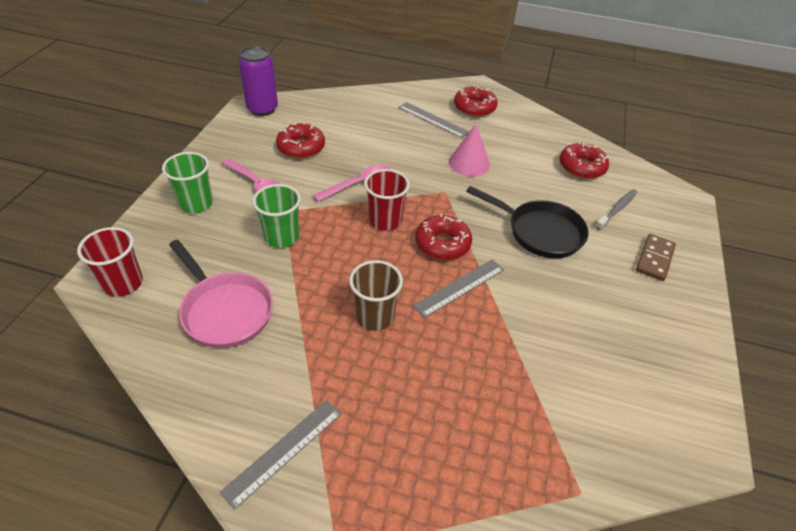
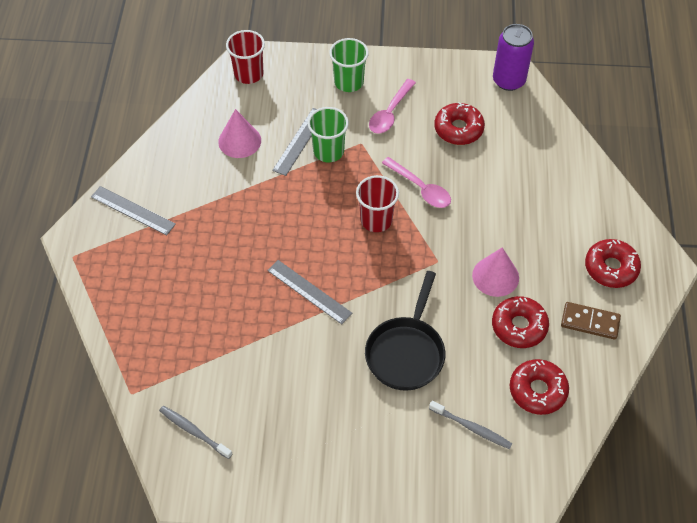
camera: 80 degrees right, 10 degrees up
pink pan [169,240,273,348] -> pink cone [218,109,261,158]
brown cup [349,260,403,331] -> none
grey ruler [398,102,469,138] -> grey ruler moved to [272,108,317,176]
red donut [415,214,472,260] -> red donut moved to [492,296,549,348]
brown domino [636,234,676,281] -> brown domino moved to [561,302,621,340]
none -> grey toothbrush [159,406,232,459]

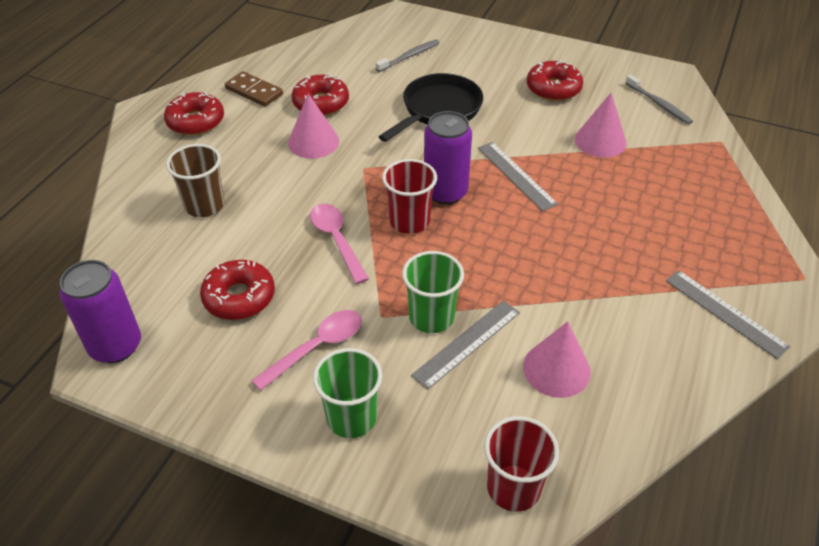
camera: 160 degrees left, 10 degrees down
grey toothbrush [429,400,512,449] -> grey toothbrush turned 90 degrees clockwise [375,39,440,72]
red donut [510,359,569,415] -> red donut moved to [527,60,583,101]
none -> brown cup [166,144,225,217]
none -> purple can [424,111,472,205]
none -> pink cone [575,93,626,158]

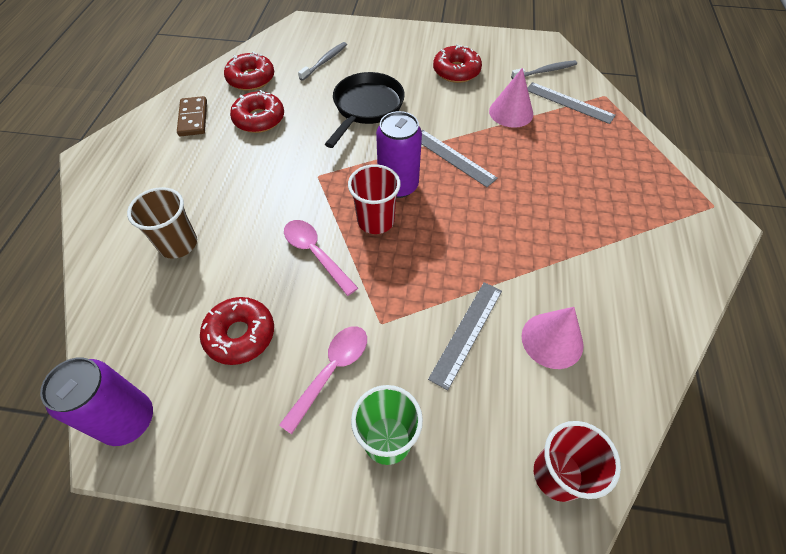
camera: 15 degrees left, 10 degrees up
red donut [164,92,224,135] -> red donut moved to [224,51,274,91]
brown domino [225,71,283,107] -> brown domino turned 60 degrees clockwise [177,96,207,136]
pink cone [288,93,339,159] -> none
green cup [402,251,464,333] -> none
grey toothbrush [625,75,693,124] -> grey toothbrush turned 60 degrees counterclockwise [511,60,577,79]
grey ruler [666,270,791,359] -> grey ruler moved to [527,82,616,124]

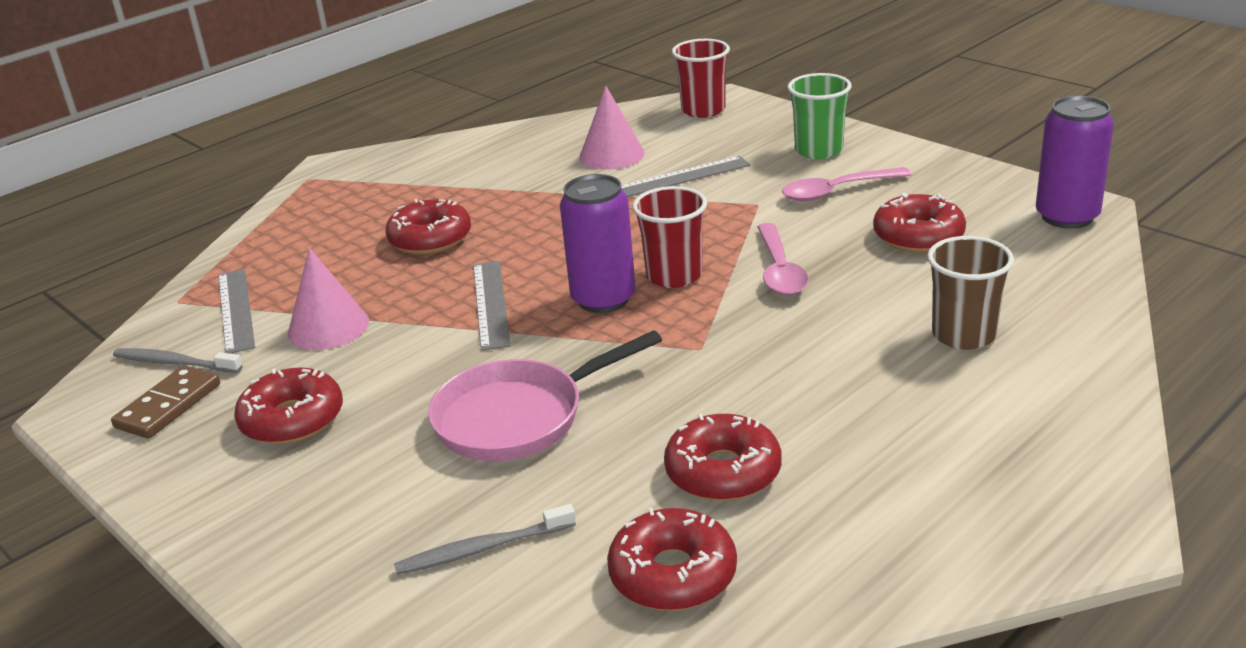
camera: 140 degrees left, 25 degrees down
brown domino [177,96,207,136] -> brown domino moved to [111,365,220,439]
black pan [325,72,405,148] -> pink pan [428,330,662,461]
none -> red donut [385,199,471,255]

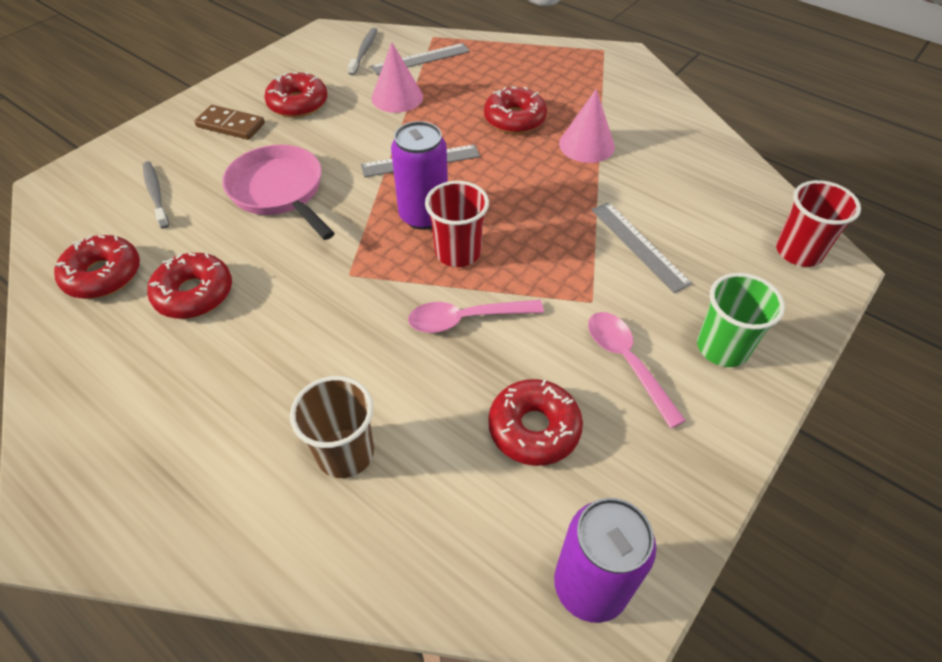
camera: 80 degrees right, 20 degrees up
brown domino [111,365,220,439] -> brown domino moved to [194,105,265,140]
pink cone [579,86,645,170] -> pink cone moved to [559,89,615,163]

